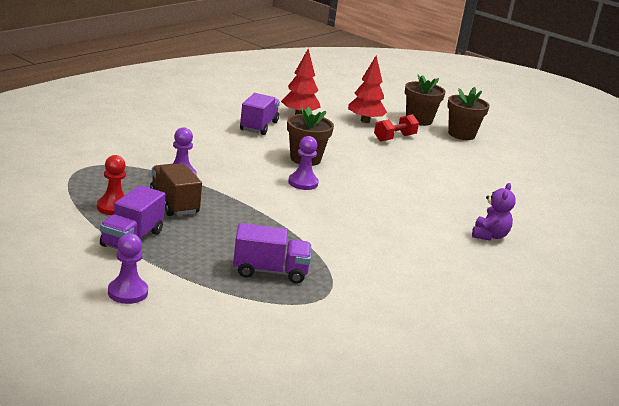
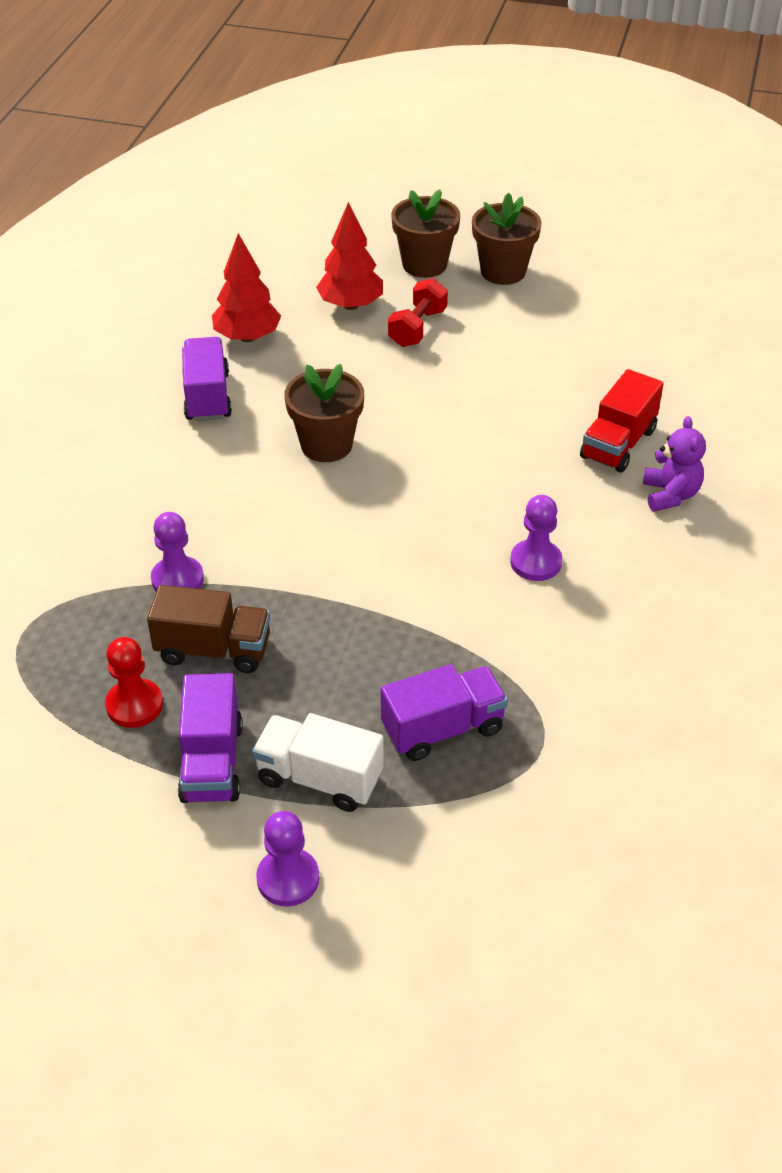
camera: 20 degrees left, 20 degrees up
brown truck [150,164,202,216] -> brown truck turned 150 degrees clockwise [147,585,270,673]
purple pawn [288,136,319,190] -> purple pawn moved to [510,495,562,581]
none -> white truck [252,713,384,812]
none -> red truck [580,369,664,473]

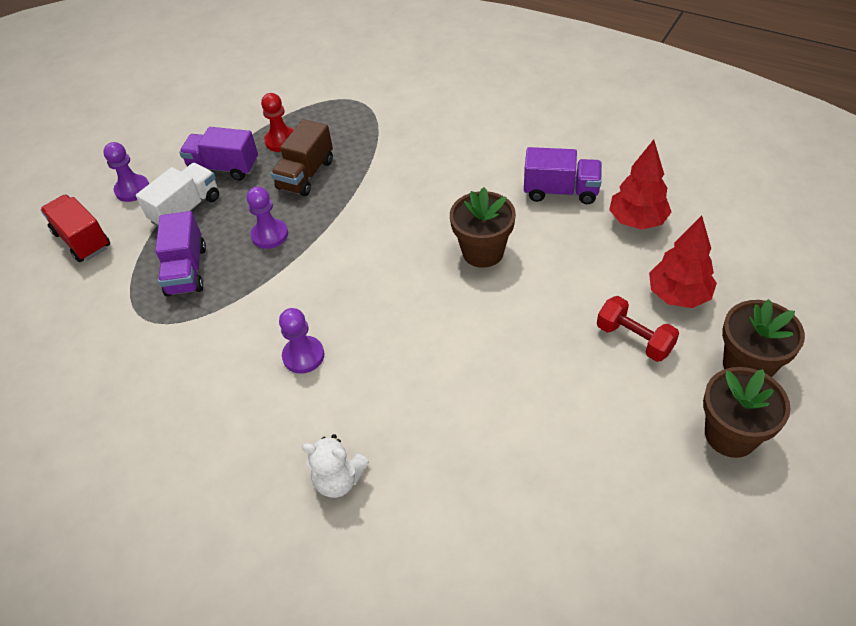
camera: 110 degrees right, 5 degrees up
purple pawn [151,512,204,591] -> purple pawn moved to [247,186,288,249]
red truck [580,369,664,473] -> red truck moved to [40,195,110,262]
purple teddy bear [643,416,706,512] -> white teddy bear [302,434,369,498]

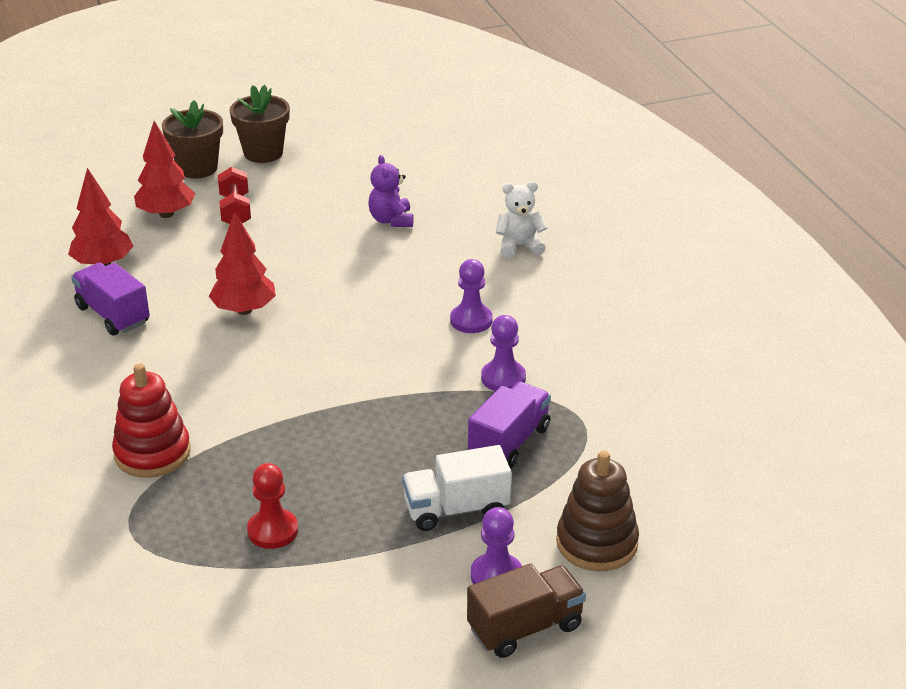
camera: 145 degrees left, 15 degrees down
red truck [40,195,110,262] -> brown stacking toy [556,451,639,571]
purple truck [179,127,258,181] -> none
purple pawn [247,186,288,249] -> purple pawn moved to [481,315,526,391]
brown truck [271,119,333,196] -> brown truck moved to [467,564,586,658]
white teddy bear [302,434,369,498] -> white teddy bear turned 60 degrees counterclockwise [496,181,548,258]
brown flower pot [450,187,516,268] -> red tree [209,211,276,315]
none -> red stacking toy [112,363,191,478]
none -> purple teddy bear [368,155,414,227]

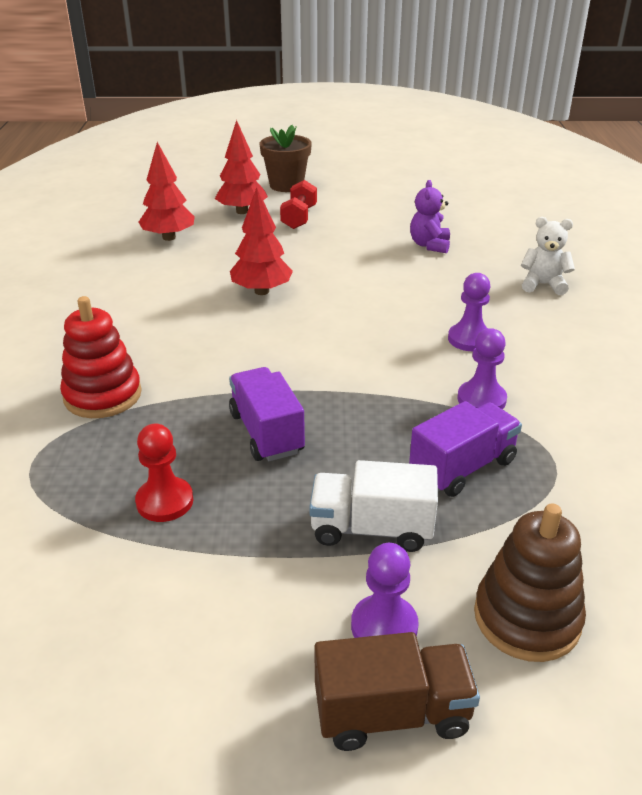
camera: 20 degrees right, 0 degrees up
purple truck [71,263,150,336] -> purple truck moved to [229,367,305,461]
brown flower pot [230,85,290,163] -> none

